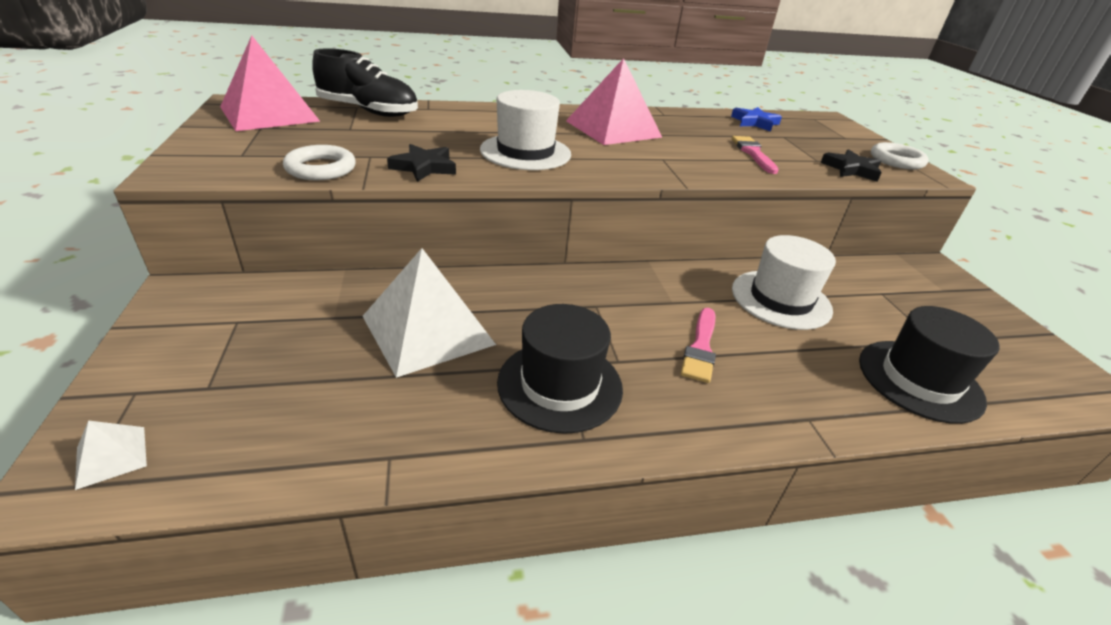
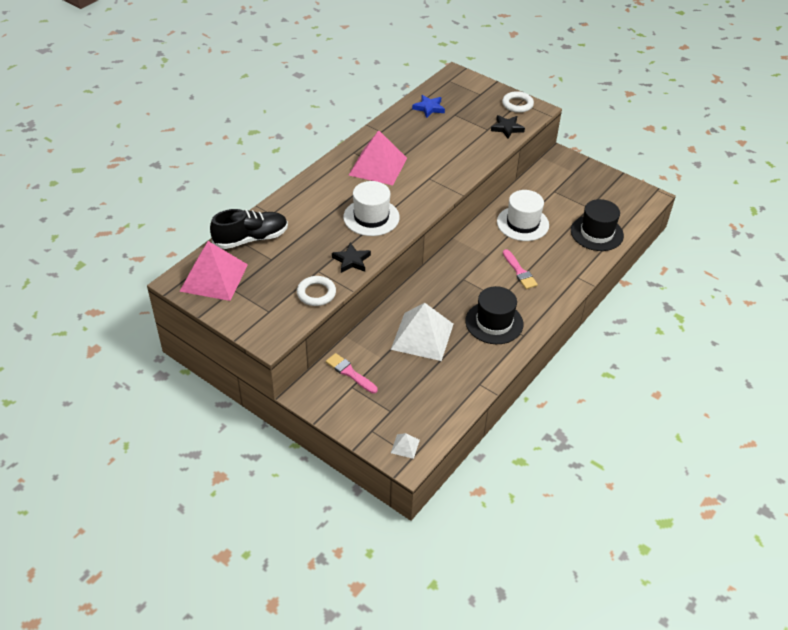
camera: 40 degrees left, 10 degrees up
pink brush [732,136,779,174] -> pink brush moved to [326,353,378,394]

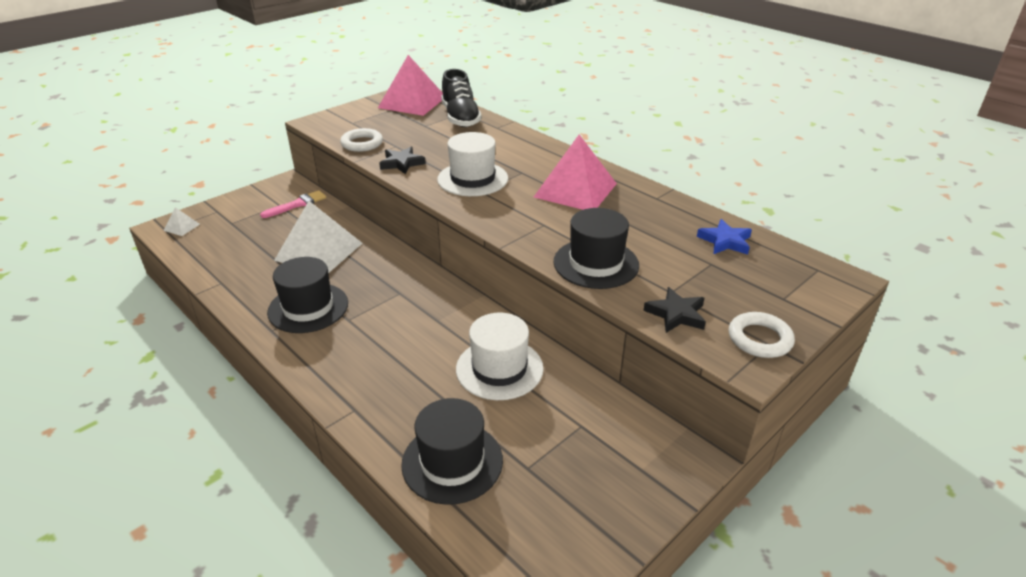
camera: 100 degrees right, 10 degrees down
pink brush [503,249,538,289] -> none
none -> black hat [554,208,639,289]

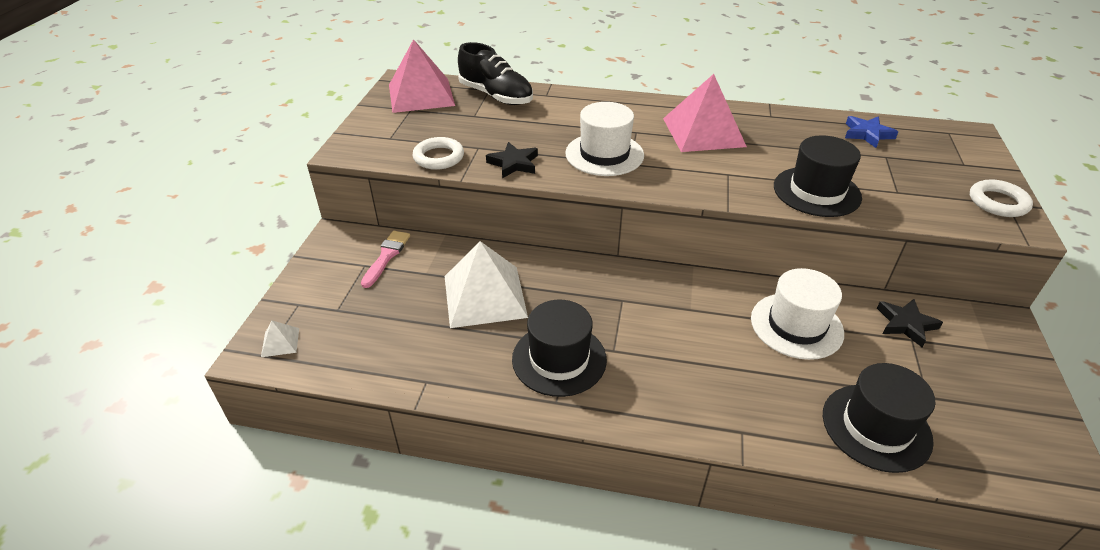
camera: 35 degrees left, 5 degrees up
black star [643,287,706,333] -> black star moved to [877,299,943,347]

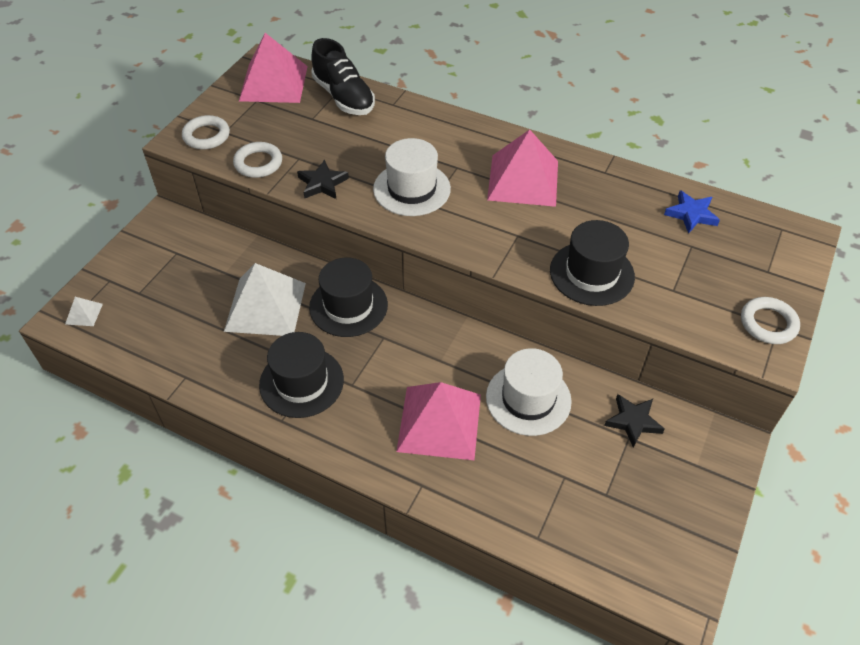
camera: 15 degrees right, 10 degrees up
pink brush [361,231,410,288] -> none
black hat [823,363,936,473] -> black hat moved to [309,258,388,337]
none -> white ring [182,115,230,149]
none -> pink pyramid [396,382,481,460]

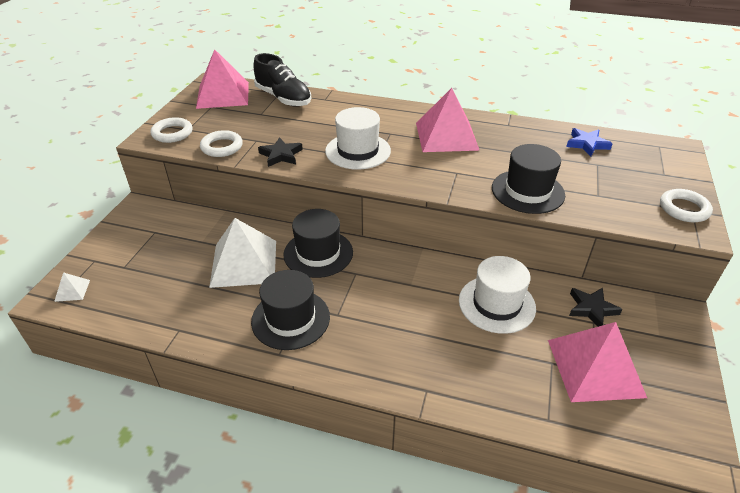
camera: 10 degrees left, 10 degrees down
pink pyramid [396,382,481,460] -> pink pyramid moved to [548,322,647,402]

